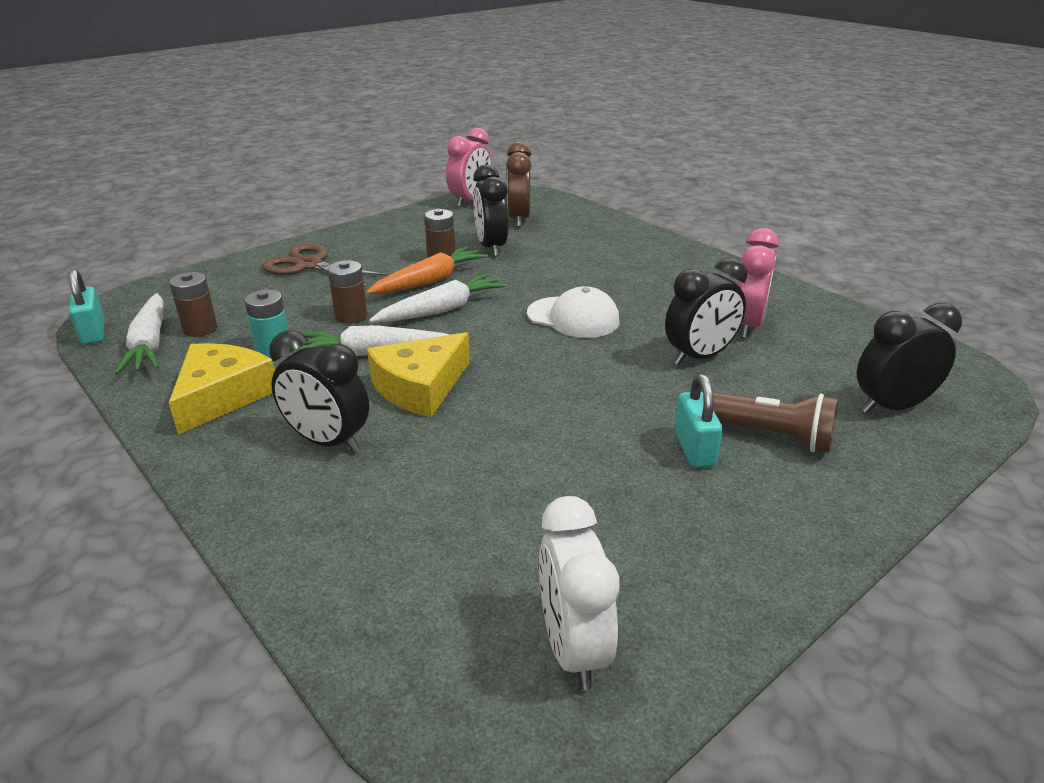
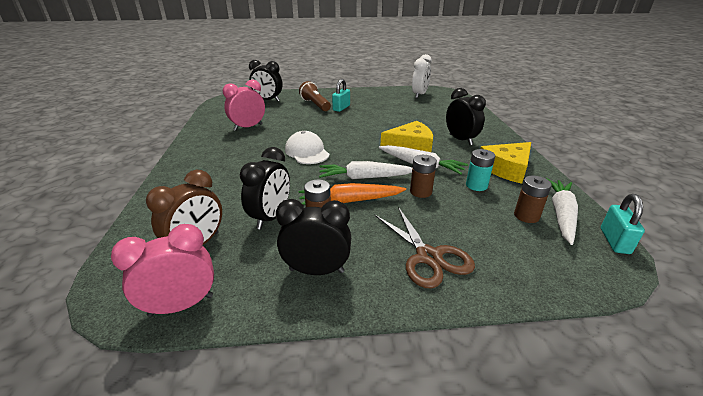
camera: 145 degrees left, 0 degrees up
black clock [665,258,747,365] -> black clock moved to [276,199,351,275]

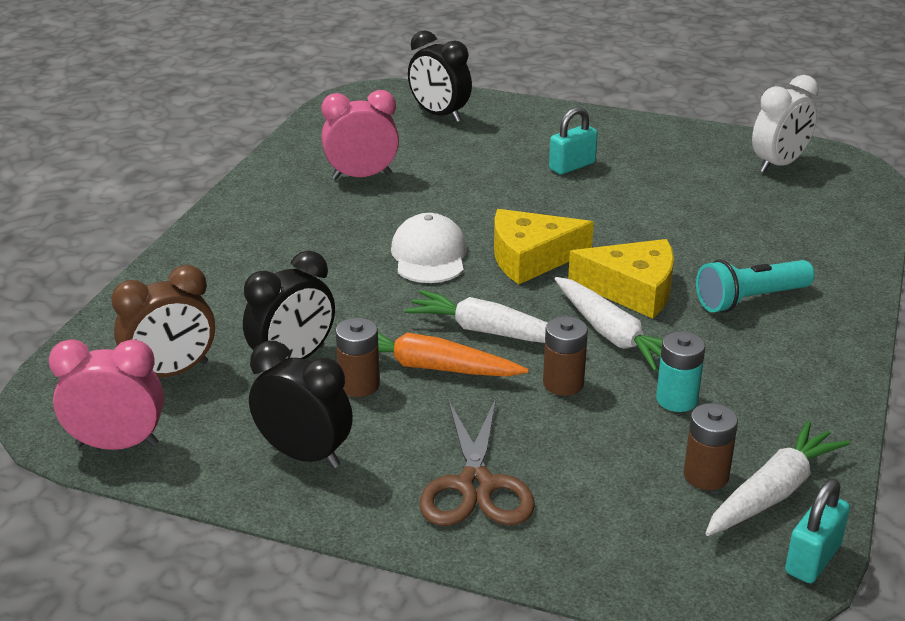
camera: 25 degrees right, 0 degrees up
brown flashlight [299,81,331,111] -> none
black clock [446,88,486,145] -> turquoise flashlight [696,260,815,313]
yellow cheese [480,142,531,184] -> yellow cheese moved to [494,209,594,284]

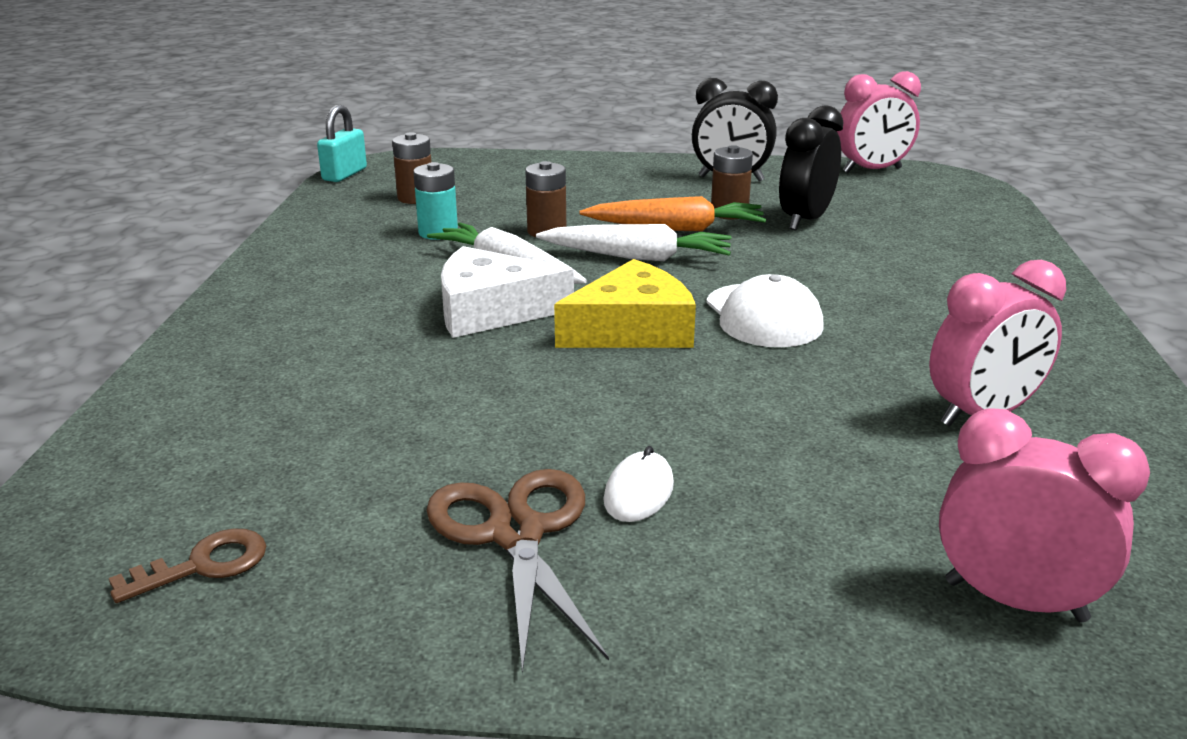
camera: 165 degrees right, 5 degrees down
brown clock [111,265,215,377] -> none
black clock [408,30,472,122] -> pink clock [939,408,1150,622]
brown scissors [420,398,535,526] -> brown scissors moved to [426,469,609,674]
turquoise padlock [549,107,598,175] -> white mouse [604,446,674,522]
yellow cheese [568,239,674,319] -> white cheese [441,246,574,338]
turquoise flashlight [696,260,815,313] -> none
white carrot [705,421,850,536] -> none
white clock [752,75,819,173] -> brown key [109,529,266,603]

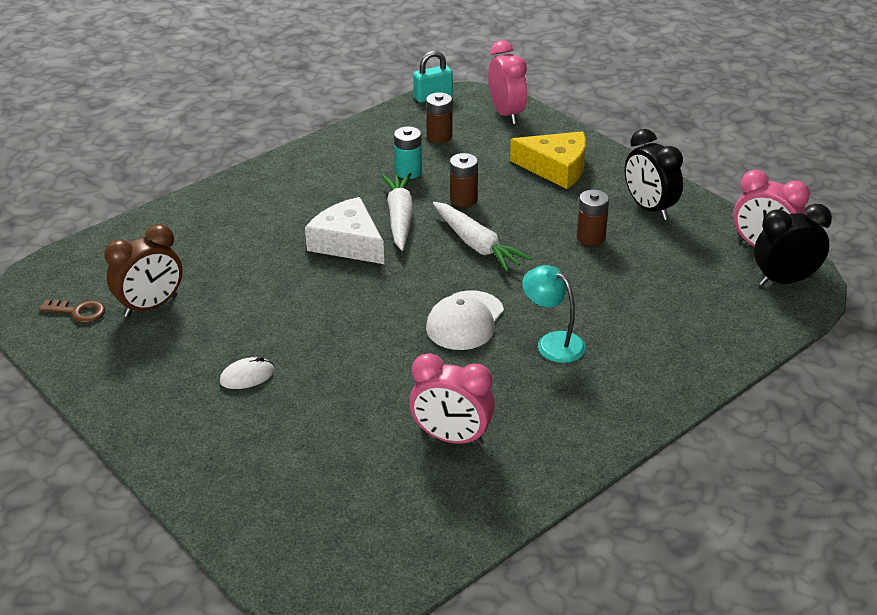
camera: 45 degrees right, 10 degrees up
brown scissors [426,469,609,674] -> none
yellow cheese [554,259,696,348] -> yellow cheese moved to [510,131,586,189]
orange carrot [580,196,766,231] -> none
black clock [779,105,843,230] -> black clock moved to [754,204,832,286]
pink clock [939,408,1150,622] -> pink clock moved to [488,40,527,124]
none -> brown clock [104,224,183,317]
none -> turquoise lamp [522,265,586,363]

